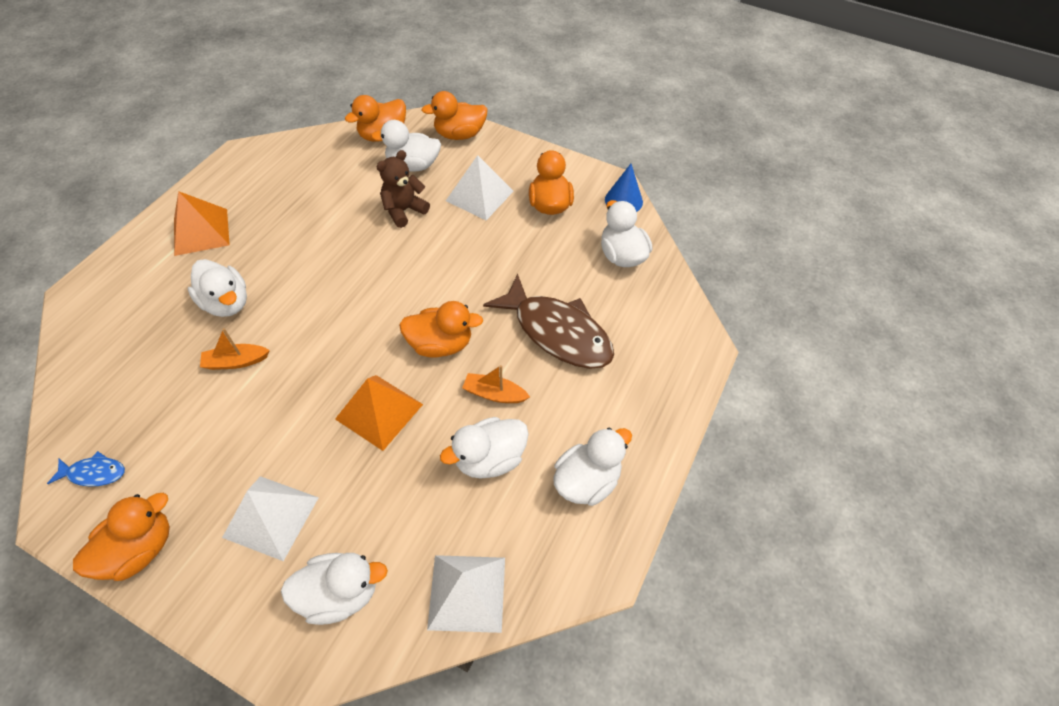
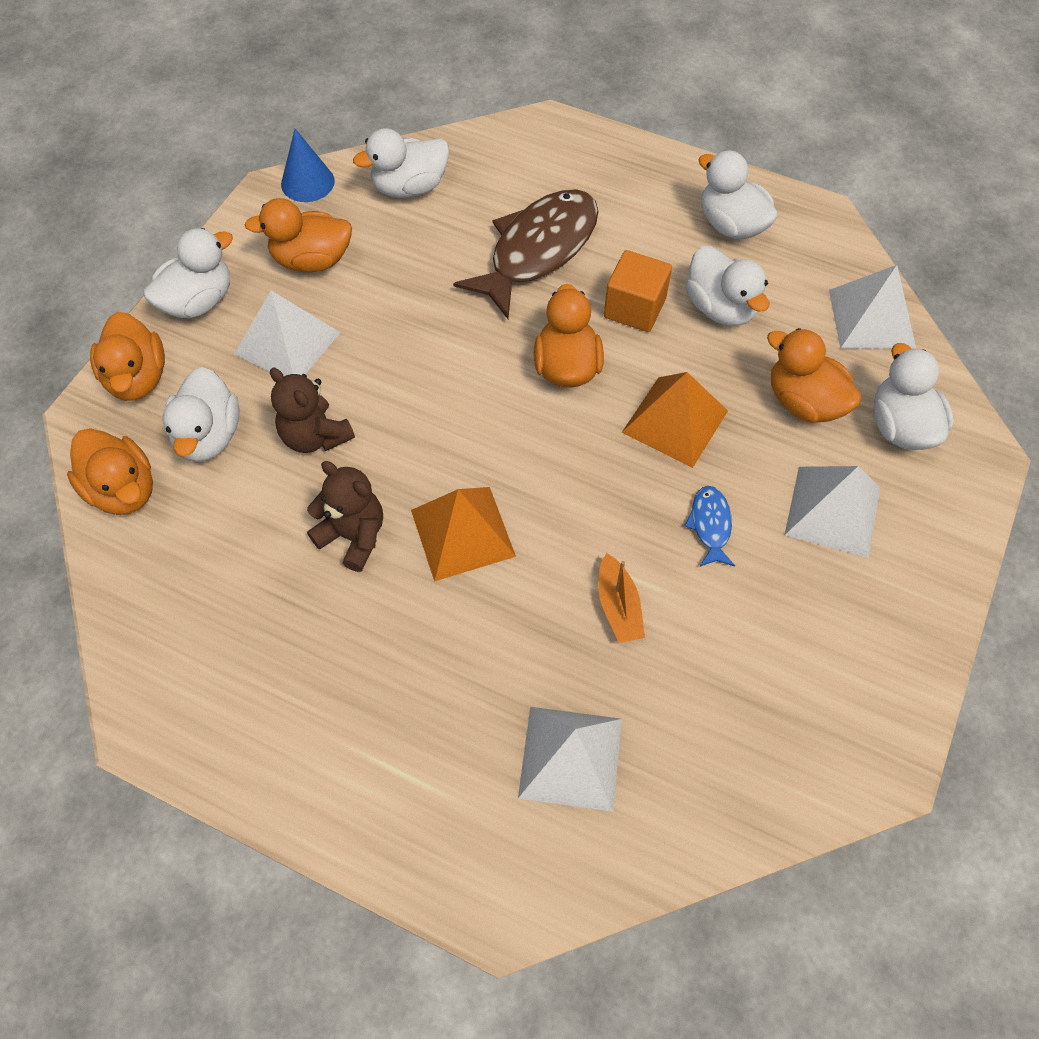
camera: 90 degrees left, 5 degrees up
blue fish [47,451,125,487] -> blue fish moved to [684,486,735,567]
orange duck [73,493,170,581] -> orange duck moved to [767,328,862,423]
orange pyramid [174,191,230,256] -> orange pyramid moved to [411,487,516,582]
white duck [188,259,247,317] -> white duck moved to [143,228,233,319]
orange boat [462,365,530,403] -> orange cube [604,250,672,332]
none -> brown teddy bear [307,461,383,572]
none -> white pyramid [518,707,622,812]

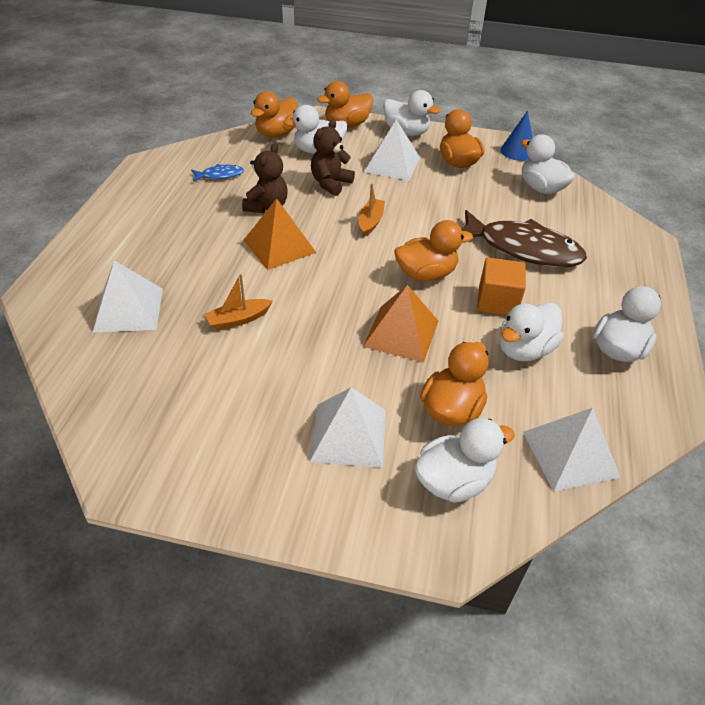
camera: 75 degrees right, 15 degrees down
blue fish [684,486,735,567] -> blue fish moved to [191,164,244,182]
none -> orange boat [358,184,385,237]

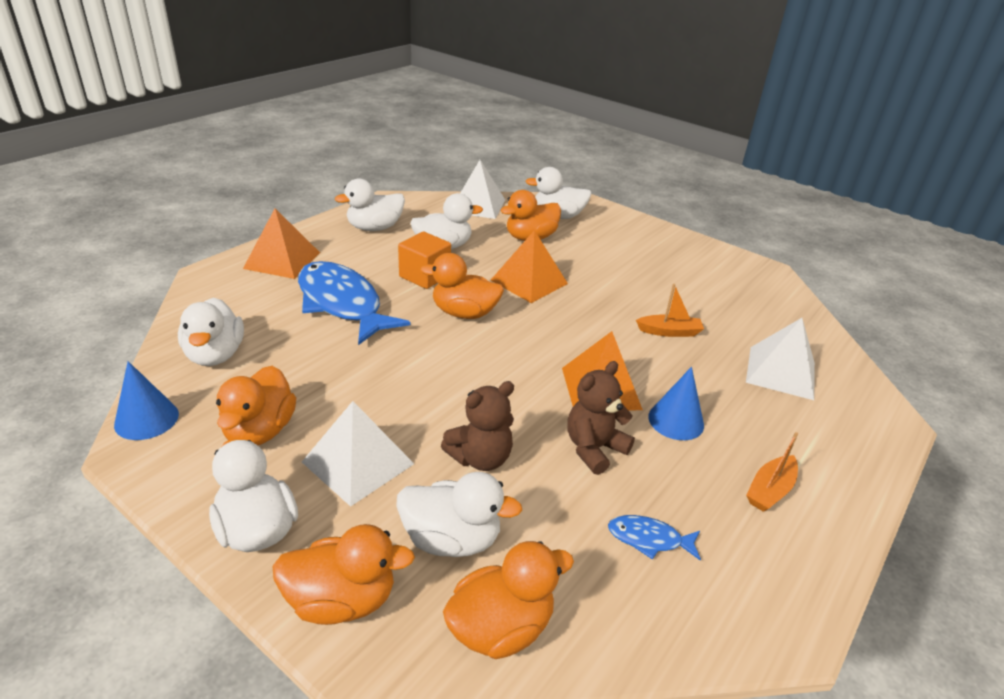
camera: 155 degrees left, 10 degrees down
white pyramid [309,387,386,468] -> none
orange boat [358,184,385,237] -> orange boat moved to [746,432,798,512]
brown fish [461,210,587,267] -> blue fish [298,261,411,345]
none -> orange pyramid [243,208,320,279]
none -> blue cone [648,367,704,440]

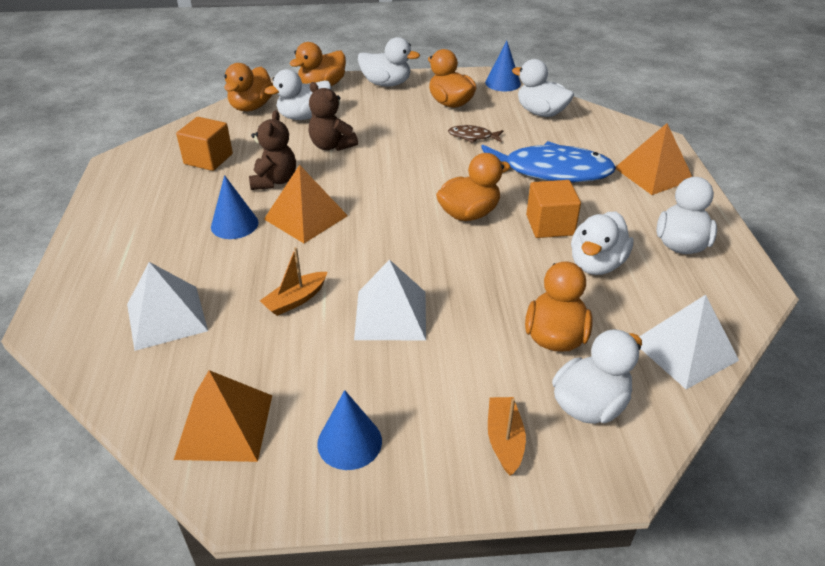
camera: 140 degrees right, 5 degrees up
white pyramid [302,401,414,507] -> white pyramid moved to [354,259,426,340]
brown teddy bear [441,381,514,471] -> brown teddy bear turned 60 degrees counterclockwise [309,82,358,151]
orange pyramid [491,230,568,303] -> orange pyramid moved to [174,370,272,462]
blue fish [608,515,701,561] -> orange cube [176,117,233,171]
orange boat [746,432,798,512] -> orange boat moved to [488,397,526,476]
none -> blue cone [317,390,382,470]
none -> brown fish [448,125,503,143]

